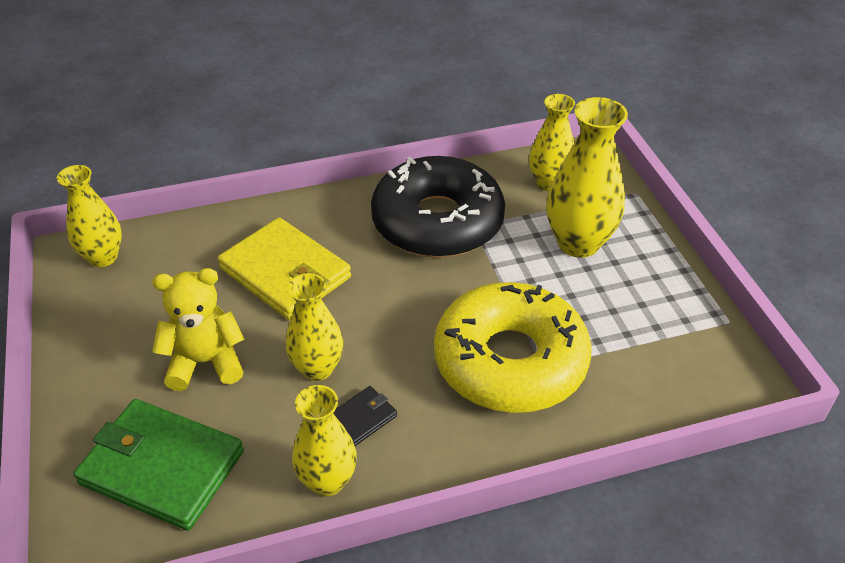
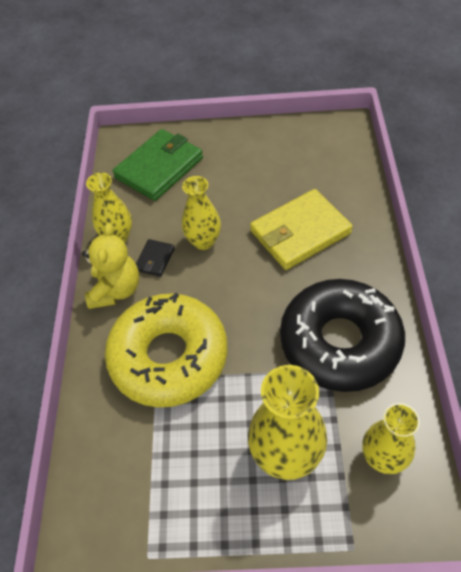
camera: 110 degrees right, 10 degrees up
yellow vase [57,165,122,267] -> none
yellow teddy bear [152,268,245,391] -> yellow teddy bear moved to [82,223,139,309]
black wallet [333,386,397,446] -> black wallet turned 45 degrees clockwise [136,239,175,277]

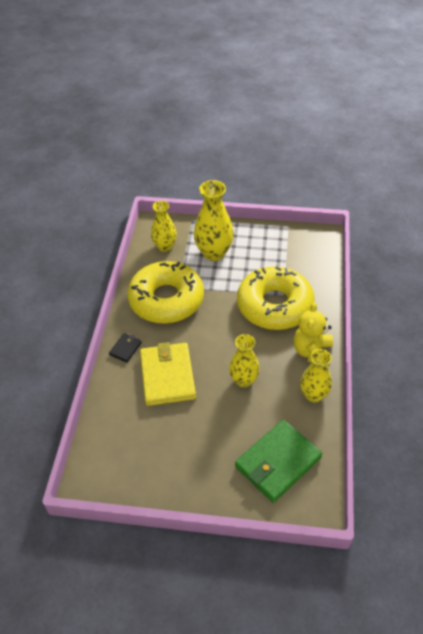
camera: 175 degrees left, 5 degrees down
black wallet [136,239,175,277] -> black wallet moved to [109,333,142,363]
yellow wallet [250,189,353,270] -> yellow wallet turned 75 degrees counterclockwise [140,342,196,406]
black donut [280,279,405,392] -> yellow donut [127,261,204,324]

